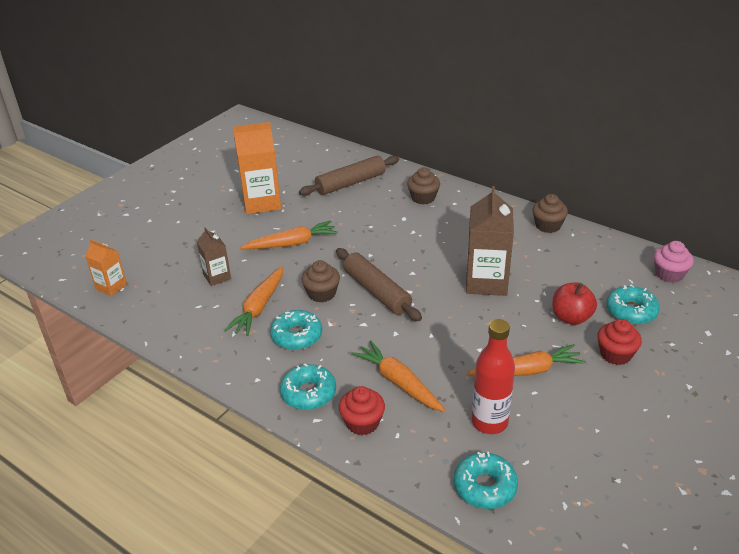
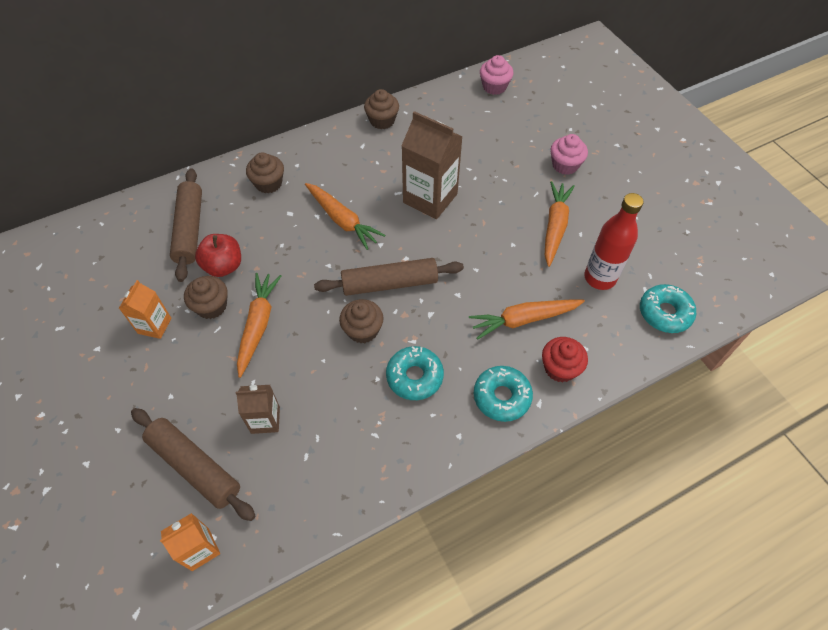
camera: 65 degrees left, 20 degrees up
orange carrot [225,266,283,336] -> orange carrot moved to [305,183,385,250]
orange carton [233,122,281,214] -> orange carton [119,280,171,339], size x0.55
red apple [552,282,597,325] -> red apple moved to [195,234,241,277]
red cupcake [597,319,642,365] -> pink cupcake [551,134,588,175]
turquoise donut [606,285,660,324] -> none
none -> brown rolling pin [131,408,255,521]
none -> brown cupcake [184,276,228,319]

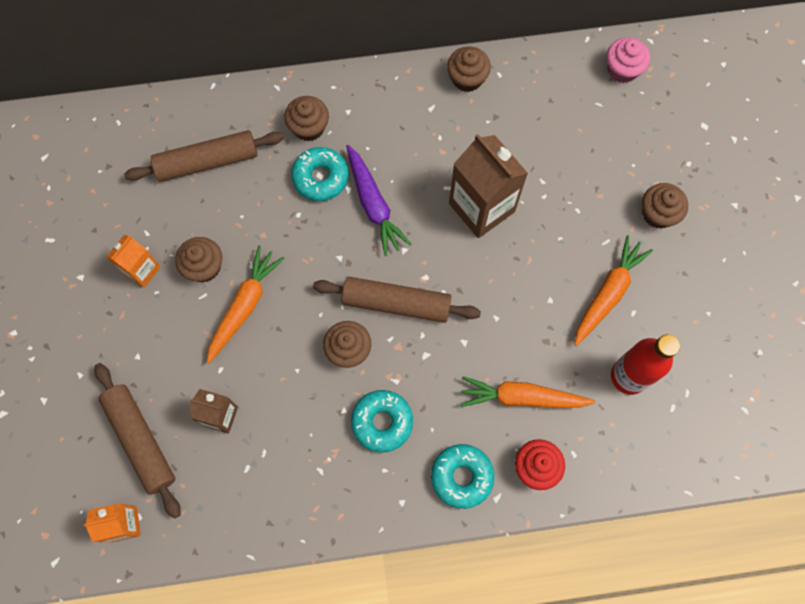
camera: 20 degrees right, 15 degrees up
brown rolling pin [170,168,202,282] -> brown rolling pin turned 60 degrees clockwise [124,130,284,182]
red apple [195,234,241,277] -> none
orange carrot [305,183,385,250] -> purple carrot [346,145,411,256]
pink cupcake [551,134,588,175] -> brown cupcake [642,183,688,229]
turquoise donut [640,284,696,333] -> turquoise donut moved to [291,147,349,201]

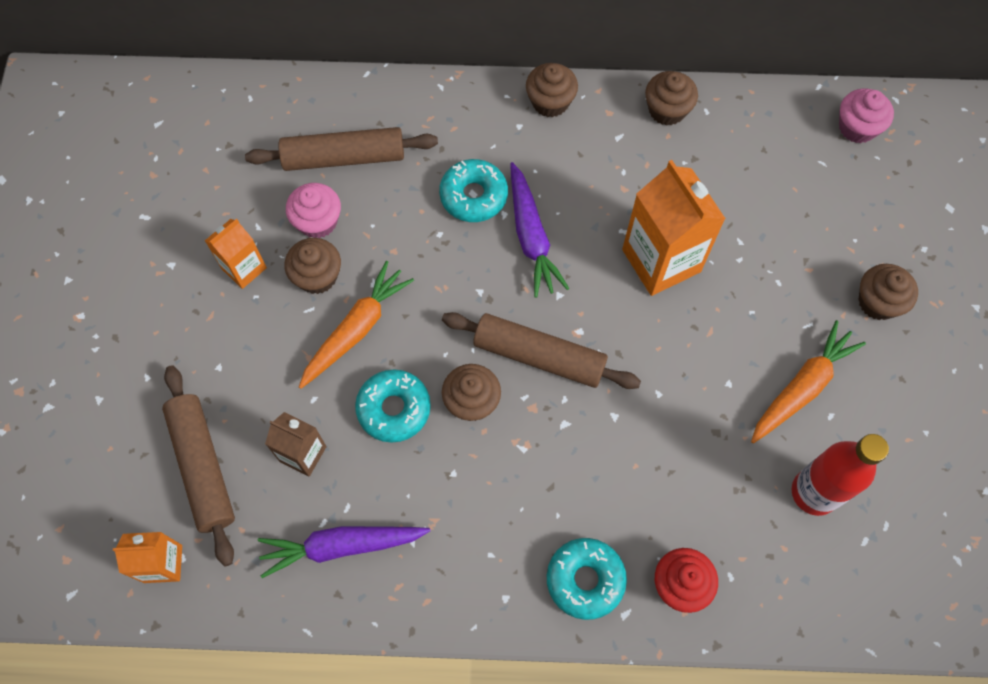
camera: 10 degrees right, 5 degrees down
brown cupcake [284,96,329,141] -> brown cupcake moved to [526,63,578,117]
turquoise donut [351,390,413,453] -> turquoise donut moved to [355,369,431,443]
brown carton [449,134,528,238] -> orange carton [622,160,726,296]
orange carrot [460,376,595,408] -> none
none -> purple carrot [258,526,430,578]
none -> pink cupcake [286,183,341,238]

